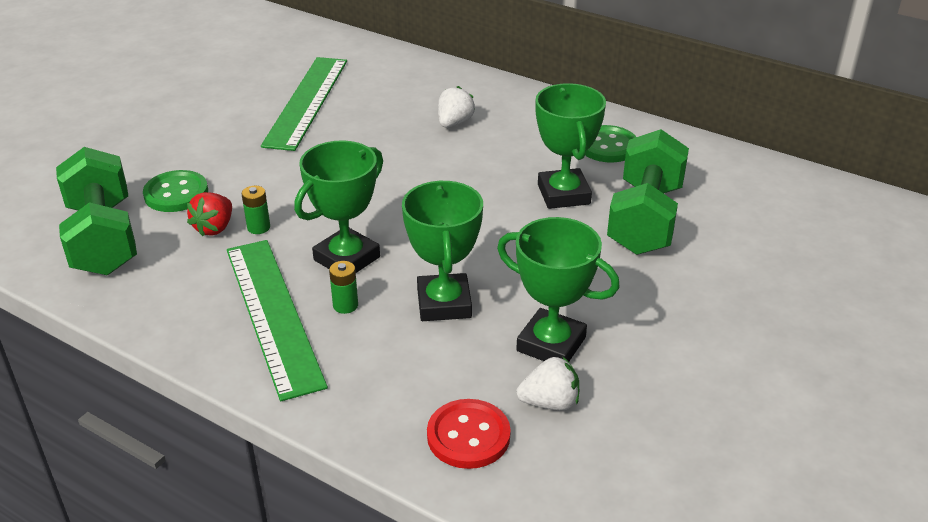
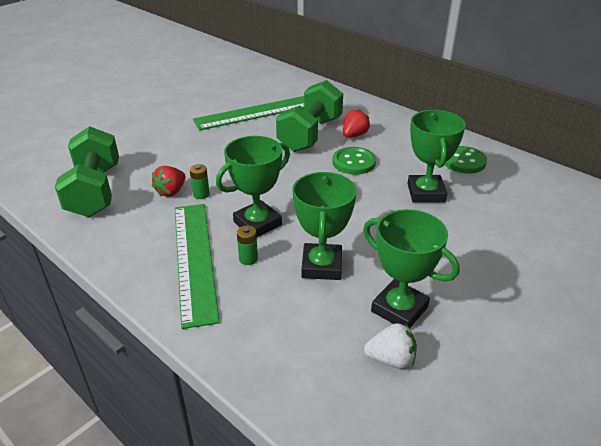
camera: 10 degrees right, 0 degrees up
green button [143,170,208,212] -> green button moved to [332,147,376,175]
green ruler [261,57,347,151] -> green ruler turned 45 degrees clockwise [193,96,304,130]
red button [427,399,511,469] -> none
white strawberry [438,86,475,128] -> red strawberry [343,109,370,138]
green dumbbell [607,129,689,255] -> green dumbbell moved to [276,80,343,152]

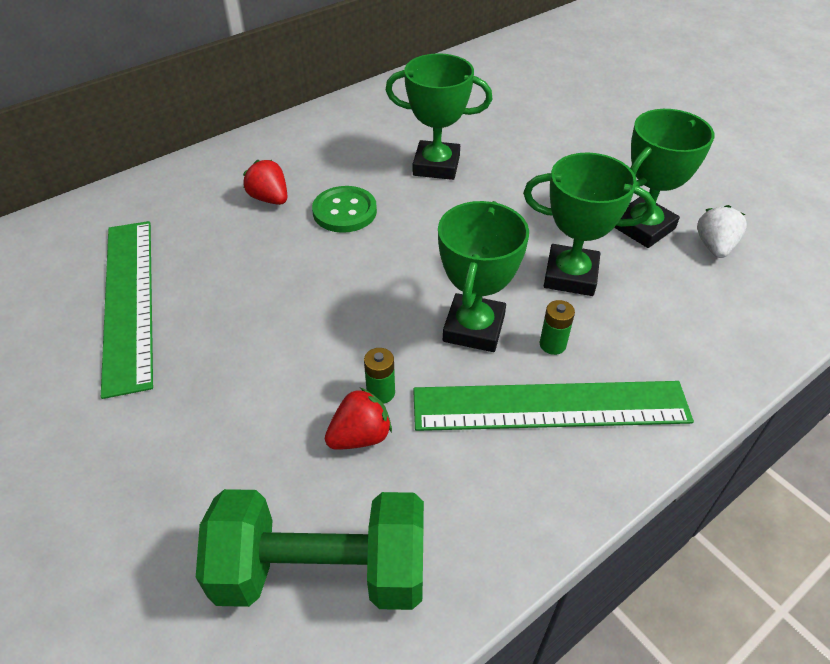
camera: 80 degrees left, 10 degrees up
red strawberry [152,166,186,197] -> red strawberry turned 75 degrees counterclockwise [325,388,392,450]
green trophy [216,136,290,237] -> green trophy turned 45 degrees clockwise [438,201,529,352]
green dumbbell [276,80,343,152] -> none
green button [444,146,487,173] -> none

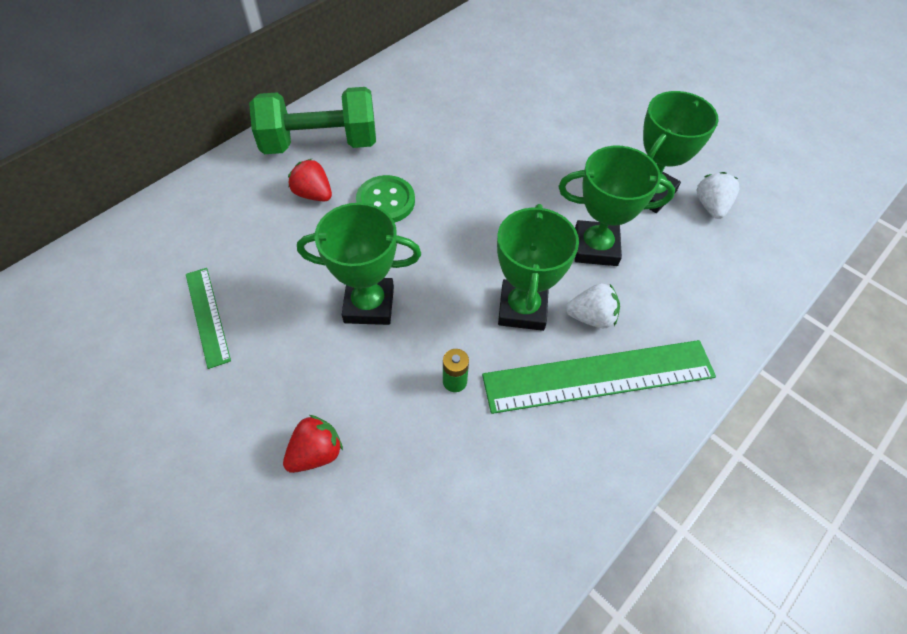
camera: 10 degrees left, 10 degrees up
green ruler [101,221,153,399] -> green ruler [186,268,231,369], size x0.54
green dumbbell [196,489,424,610] -> green dumbbell moved to [249,87,376,154]
red strawberry [325,388,392,450] -> red strawberry moved to [283,415,343,473]
green trophy [386,53,492,180] -> green trophy moved to [297,203,421,325]
green battery [540,300,575,355] -> white strawberry [566,284,620,328]

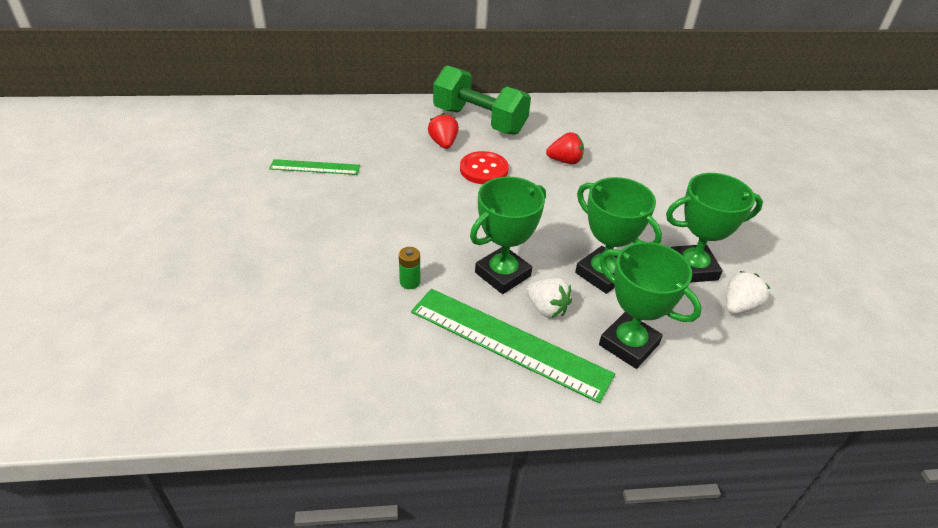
camera: 40 degrees right, 15 degrees down
green ruler [186,268,231,369] -> green ruler turned 75 degrees clockwise [269,159,360,175]
red strawberry [283,415,343,473] -> red strawberry moved to [546,132,584,164]
green trophy [297,203,421,325] -> green trophy moved to [599,242,702,369]
green button [356,175,415,222] -> red button [460,151,509,184]

